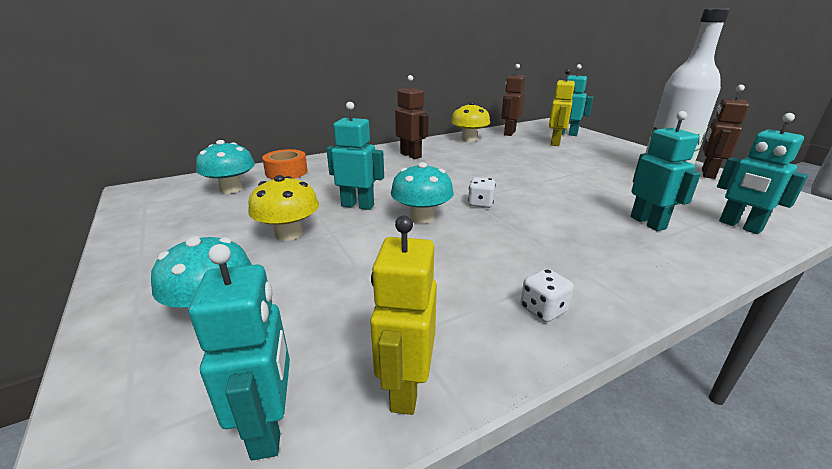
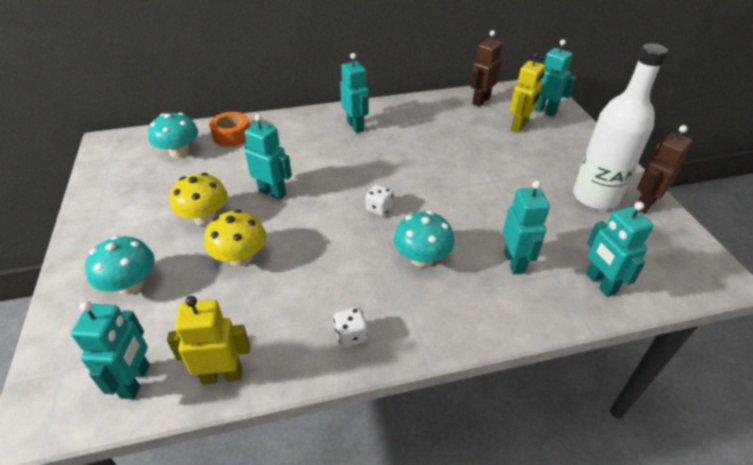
camera: 15 degrees right, 15 degrees up
yellow robot [370,215,437,415] -> yellow robot turned 60 degrees clockwise [167,296,250,384]
turquoise mushroom [391,162,454,223] -> turquoise mushroom moved to [394,211,454,267]
brown robot [395,75,429,159] -> turquoise robot [340,53,369,133]
yellow mushroom [451,102,490,142] -> yellow mushroom moved to [205,209,266,266]

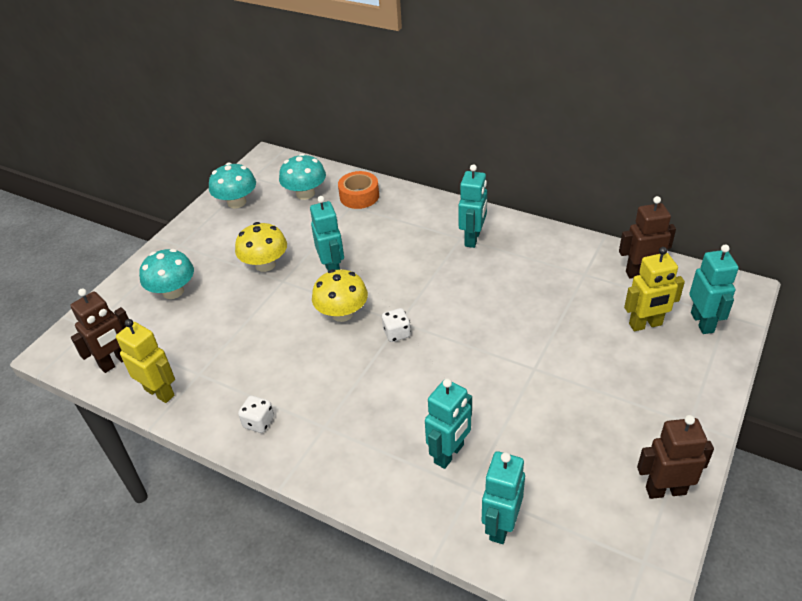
camera: 45 degrees right, 0 degrees up
turquoise robot [71,301,150,399] -> brown robot [70,288,129,373]
yellow mushroom [205,209,266,266] -> yellow mushroom moved to [312,269,368,322]
turquoise mushroom [394,211,454,267] -> turquoise mushroom moved to [209,163,256,208]
white bottle [573,43,668,210] -> none

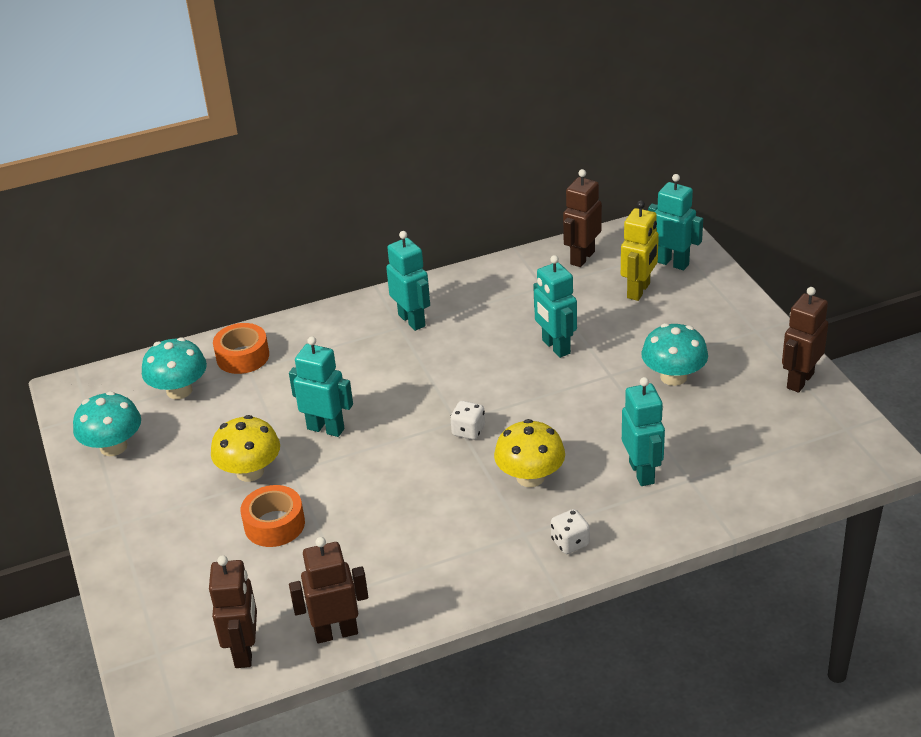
camera: 50 degrees left, 5 degrees down
yellow robot [116,319,175,403] -> brown robot [289,537,368,644]
turquoise mushroom [139,249,194,299] -> turquoise mushroom moved to [641,323,708,386]
white dice [238,396,274,433] -> white dice moved to [551,509,590,554]
yellow mushroom [312,269,368,322] -> yellow mushroom moved to [494,419,565,487]
turquoise robot [482,451,525,544] -> turquoise robot moved to [533,255,577,358]
none -> orange tape [241,485,305,547]

